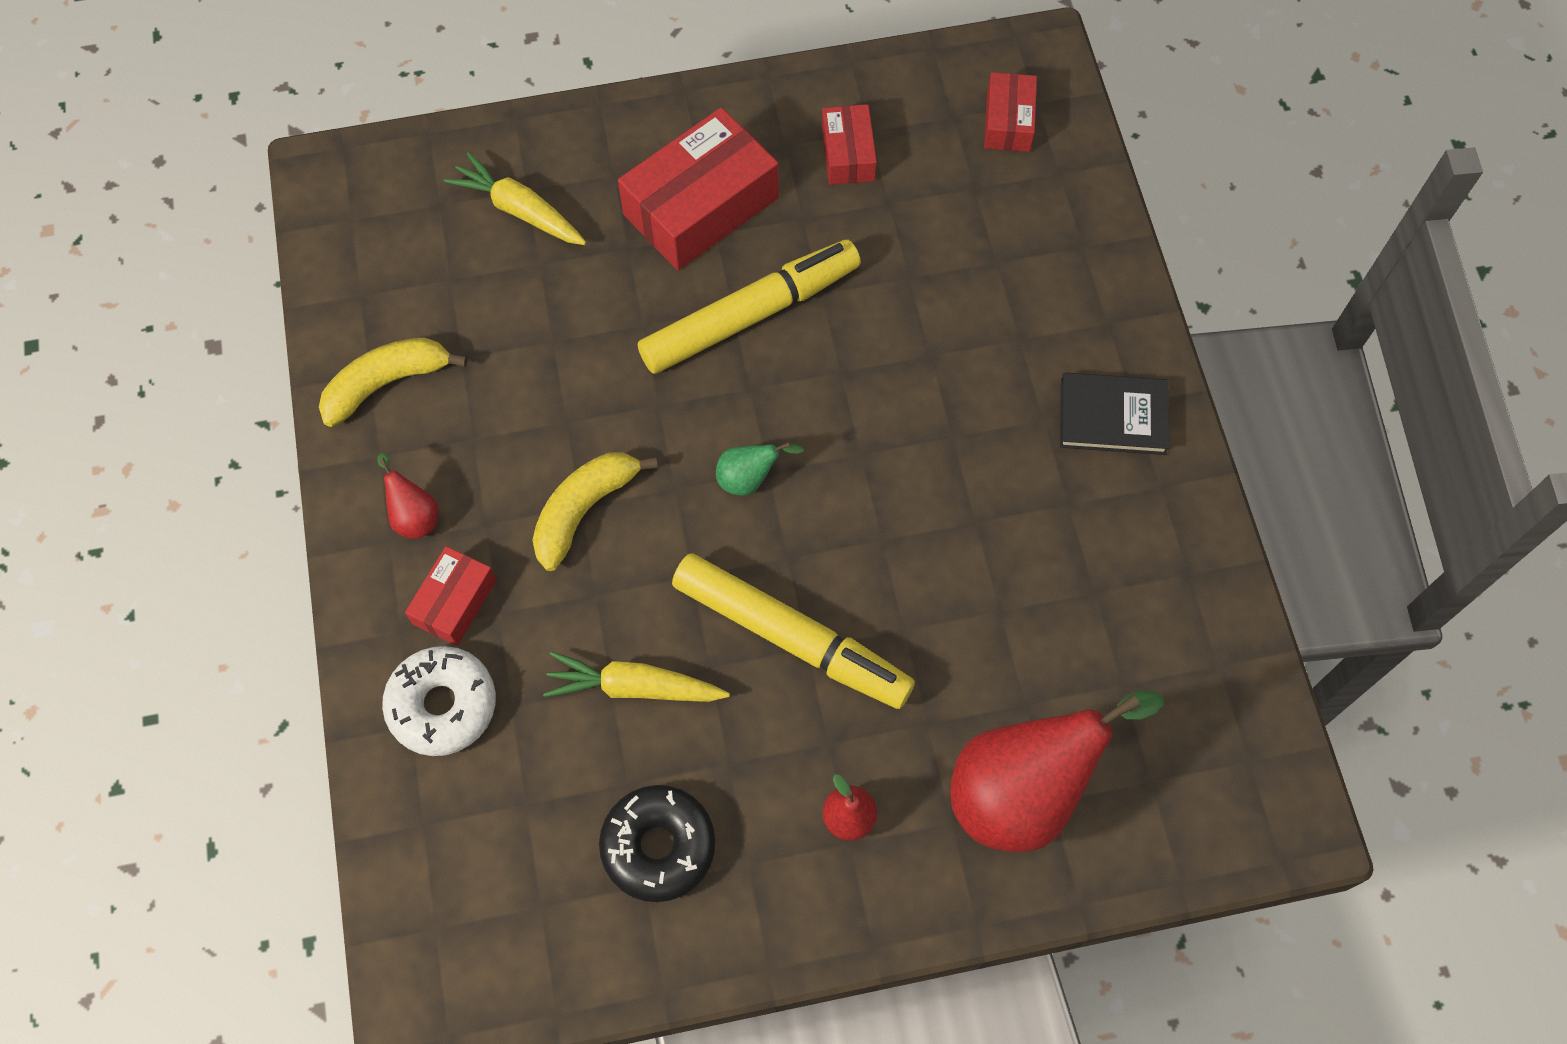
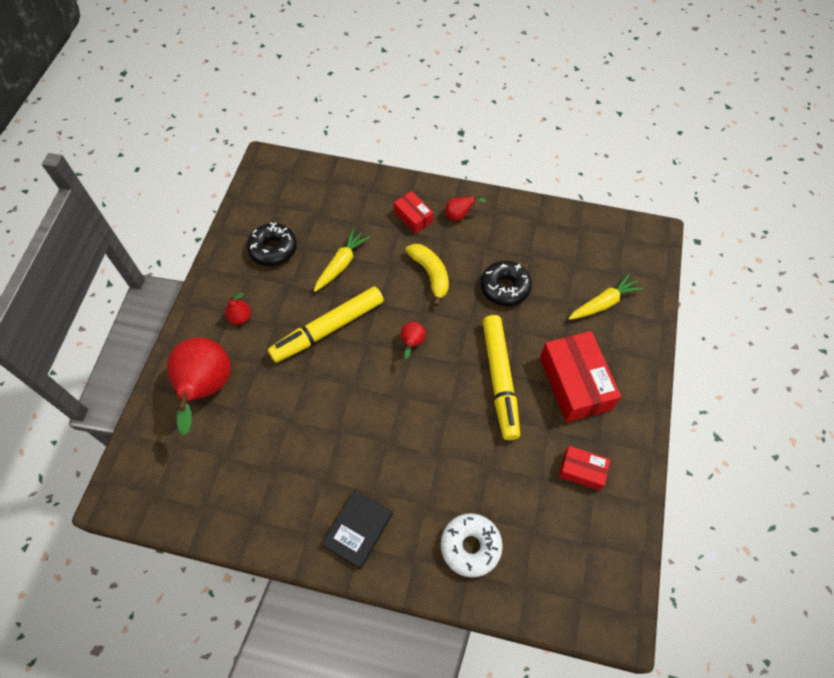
camera: 115 degrees right, 5 degrees down
yellow banana [319,338,467,427] -> none
white donut [382,646,496,756] -> white donut moved to [441,513,503,578]
green pear [716,442,804,496] -> red pear [401,322,426,359]
red box [984,72,1037,152] -> none
none -> black donut [481,261,532,306]

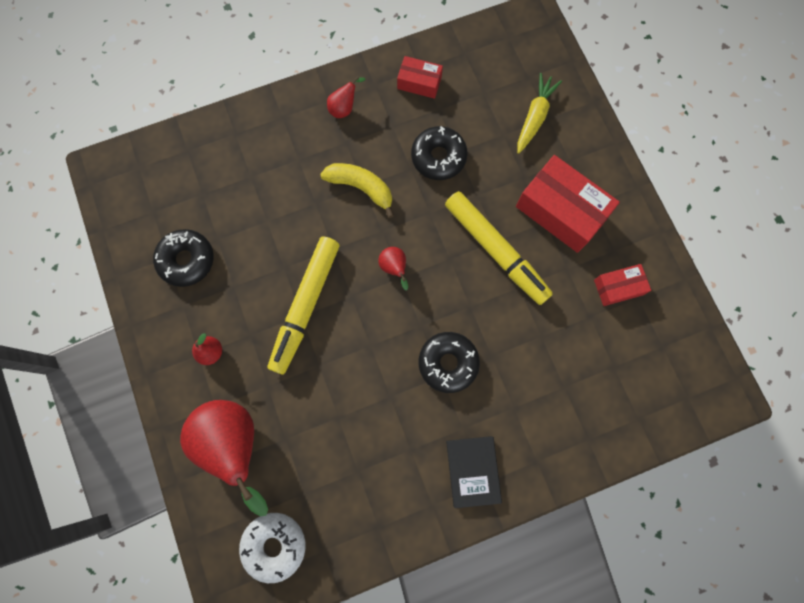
camera: 35 degrees left, 15 degrees up
yellow carrot [314,228,370,292] -> none
red box [394,191,433,234] -> red box moved to [397,56,443,99]
white donut [441,513,503,578] -> white donut moved to [239,513,306,583]
none -> black donut [419,332,480,393]

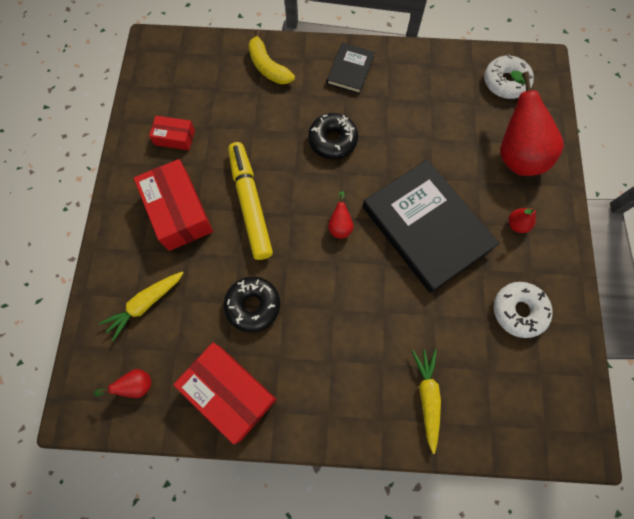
camera: 155 degrees left, 5 degrees down
black donut [153,229,214,287] -> white donut [494,282,553,338]
yellow marker [267,236,340,375] -> black book [363,159,499,293]
yellow banana [320,163,394,218] -> yellow banana moved to [248,30,295,84]
red pear [327,76,366,118] -> red pear moved to [94,369,151,398]
red box [397,56,443,99] -> red box [173,343,276,444], size x1.86
none -> yellow carrot [412,349,441,454]

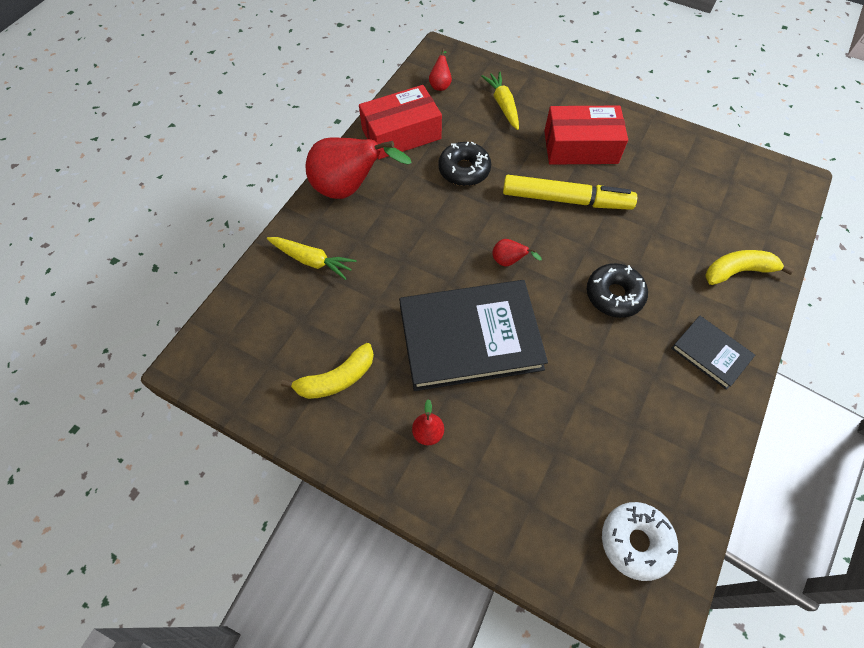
camera: 115 degrees right, 10 degrees down
red box [149,116,195,150] -> none
white donut [494,282,553,338] -> yellow banana [281,343,374,399]
red pear [500,71,564,176] -> red pear moved to [306,138,412,199]

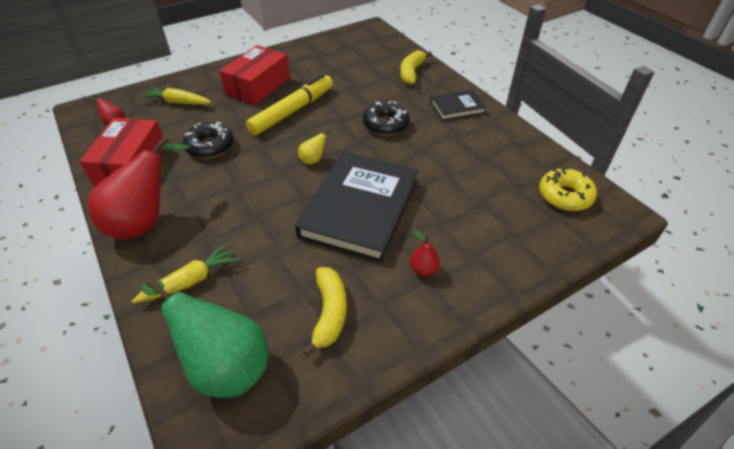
camera: 60 degrees left, 15 degrees down
red pear [492,239,542,267] -> yellow pear [298,129,337,164]
white donut [602,502,678,581] -> yellow donut [539,167,597,211]
none -> green pear [142,278,268,398]

